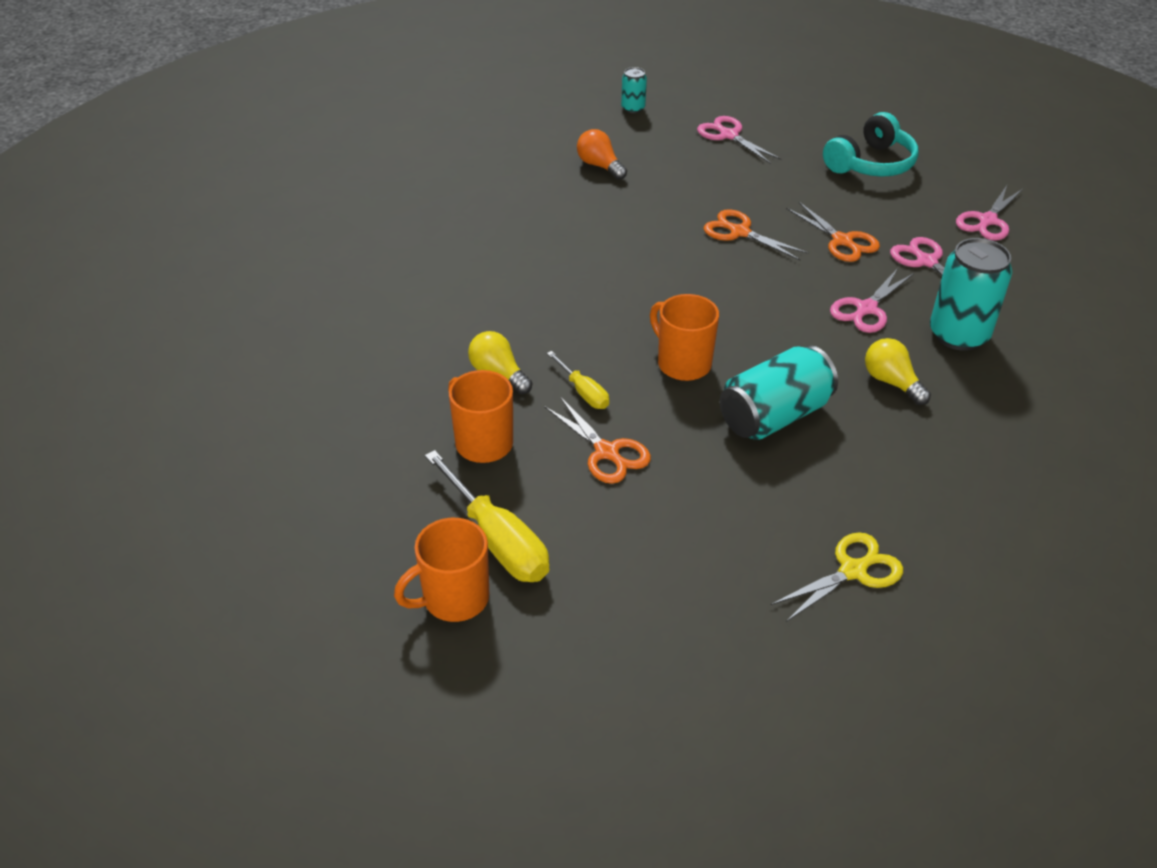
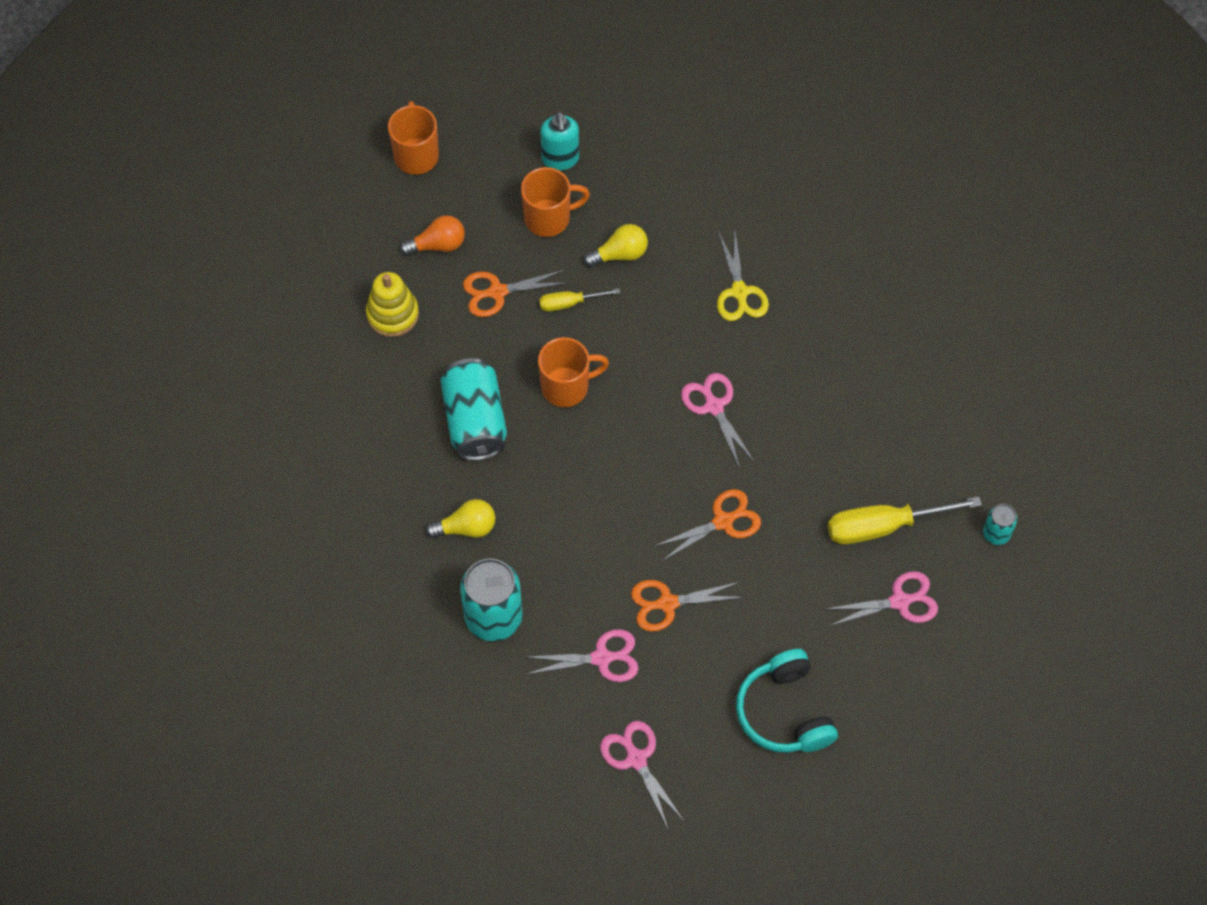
camera: 115 degrees right, 20 degrees up
yellow screwdriver [425,450,549,582] -> yellow screwdriver moved to [828,496,982,545]
orange light bulb [577,129,627,180] -> orange light bulb moved to [400,215,465,256]
yellow scissors [771,532,903,622] -> yellow scissors moved to [717,232,769,321]
pink scissors [830,268,914,333] -> pink scissors moved to [681,373,755,469]
none -> yellow stacking toy [366,272,419,337]
none -> turquoise soap dispenser [540,111,579,170]

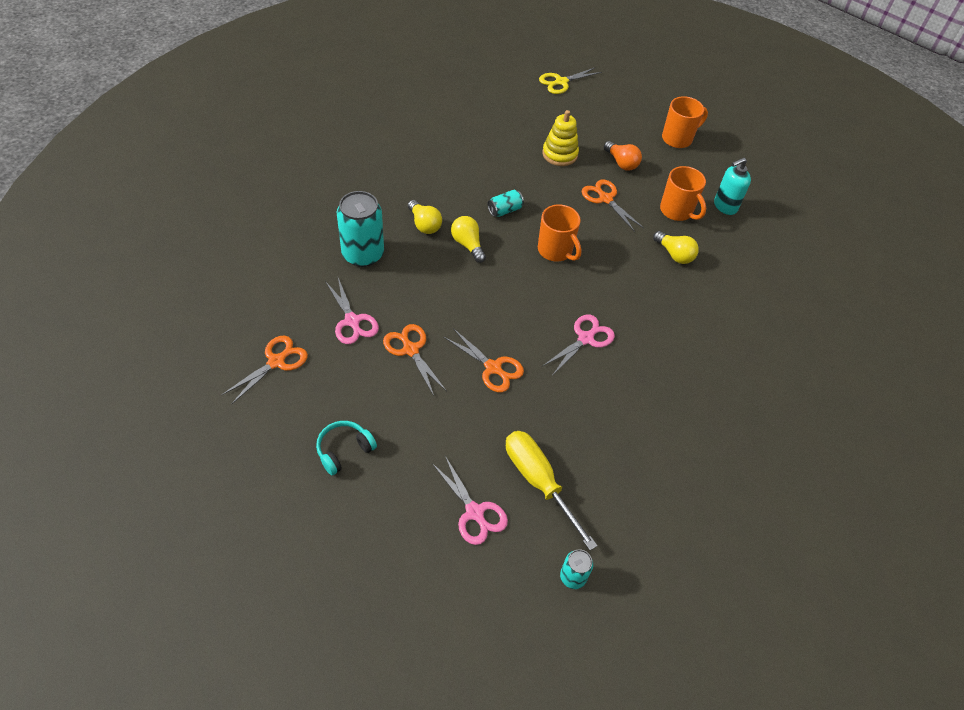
camera: 65 degrees right, 10 degrees down
turquoise can [440,358,507,461] -> turquoise can [488,190,524,217], size x0.50
yellow screwdriver [539,288,620,312] -> none
pink scissors [600,721,684,828] -> orange scissors [222,336,308,405]
yellow scissors [717,232,769,321] -> yellow scissors moved to [539,67,602,94]
turquoise headphones [736,649,838,753] -> turquoise headphones [316,421,377,475], size x0.64
none -> yellow light bulb [451,216,486,263]

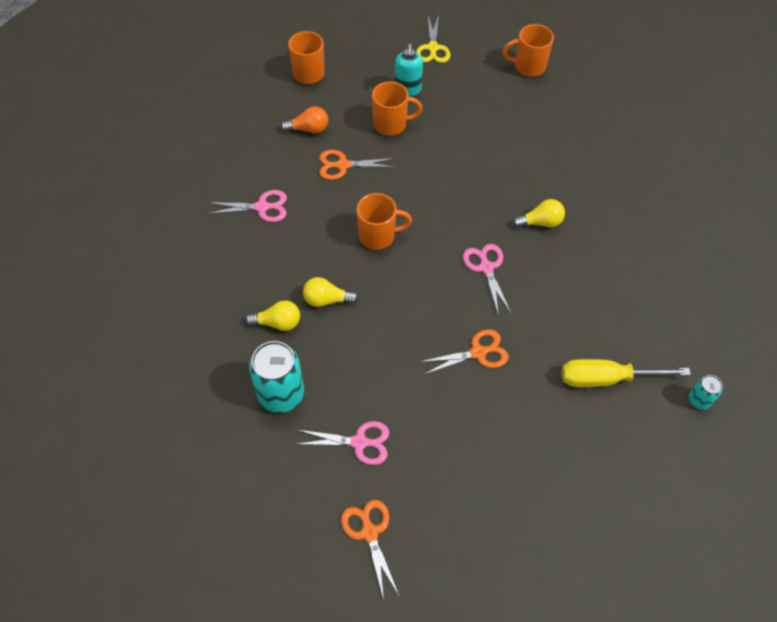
camera: 55 degrees left, 5 degrees up
turquoise headphones [316,421,377,475] -> none
orange scissors [383,324,446,396] -> none
pink scissors [432,456,508,545] -> pink scissors moved to [207,190,287,222]
turquoise can [488,190,524,217] -> none
yellow scissors [539,67,602,94] -> yellow scissors moved to [416,14,451,63]
yellow stacking toy [542,110,579,166] -> none
yellow light bulb [653,231,699,264] -> yellow light bulb moved to [512,199,565,228]
none -> orange mug [502,24,554,77]

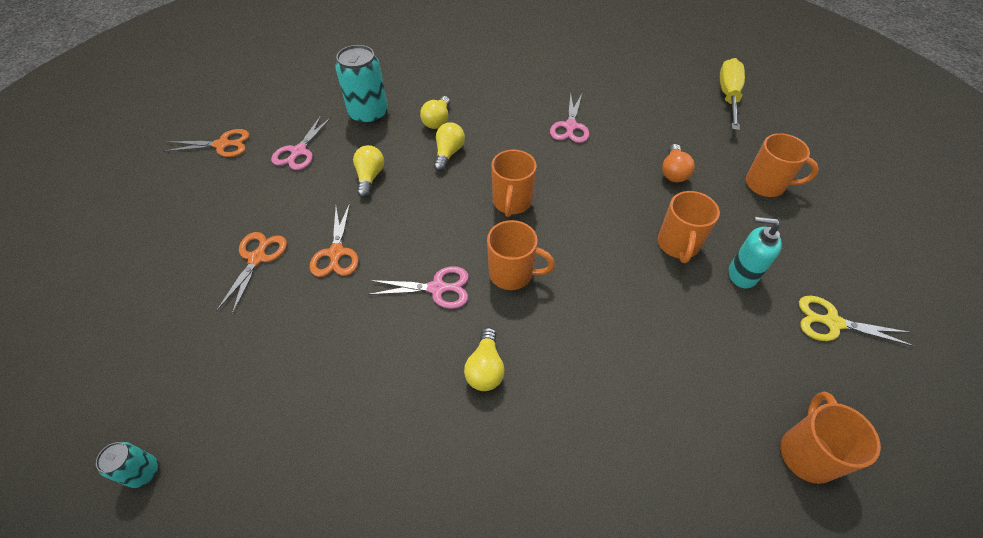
camera: 105 degrees right, 5 degrees down
orange scissors [319,150,395,180] -> orange scissors moved to [216,232,287,315]
yellow screwdriver [562,359,691,387] -> yellow screwdriver moved to [720,58,745,130]
none -> yellow light bulb [353,145,384,198]
none -> orange mug [487,220,555,290]

